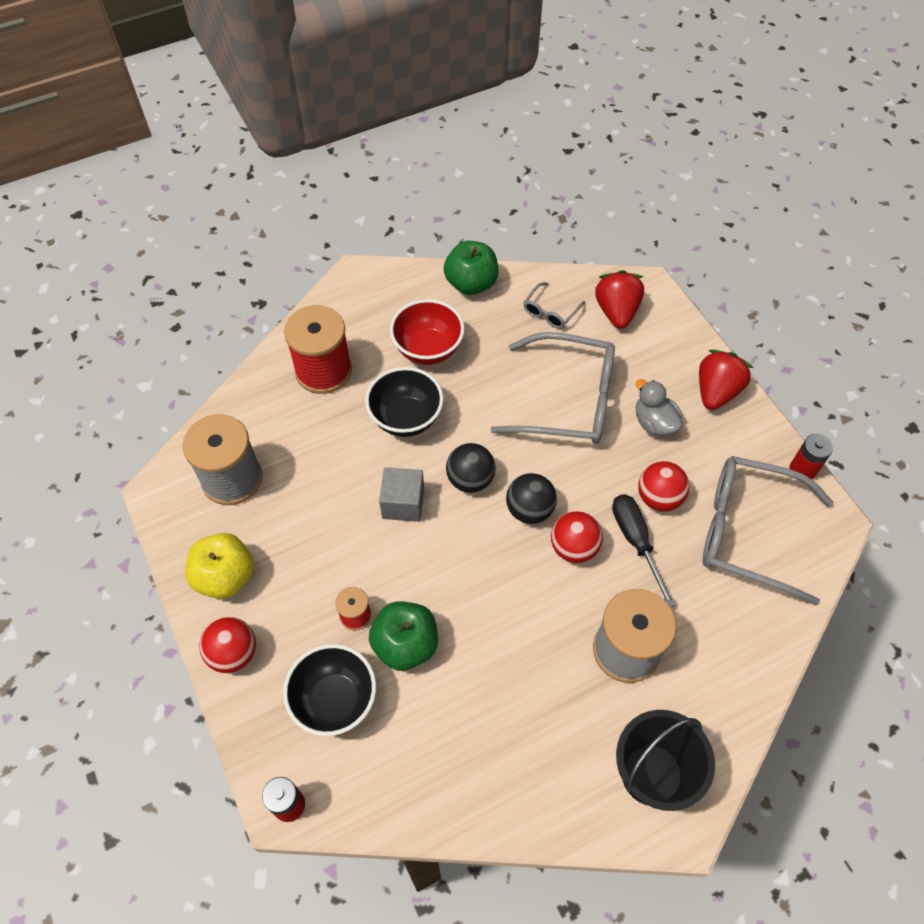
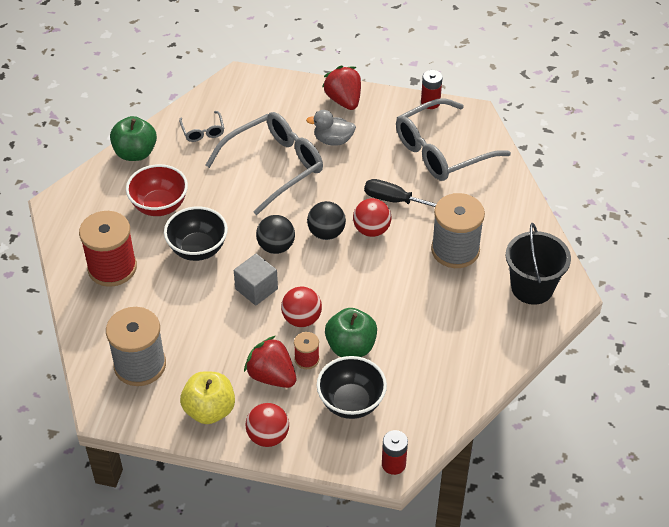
camera: 50 degrees left, 10 degrees down
red strawberry [595,270,644,329] -> red strawberry moved to [244,336,296,388]
red ball [638,461,689,511] -> red ball moved to [281,286,322,327]

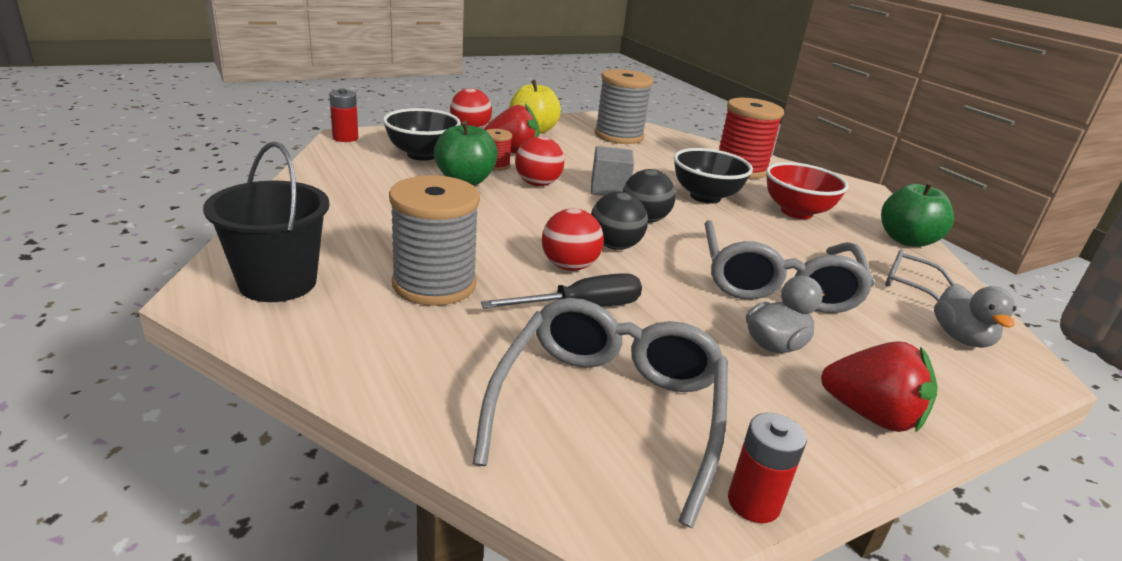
camera: 135 degrees right, 20 degrees down
none -> grey duck [934,284,1016,348]

